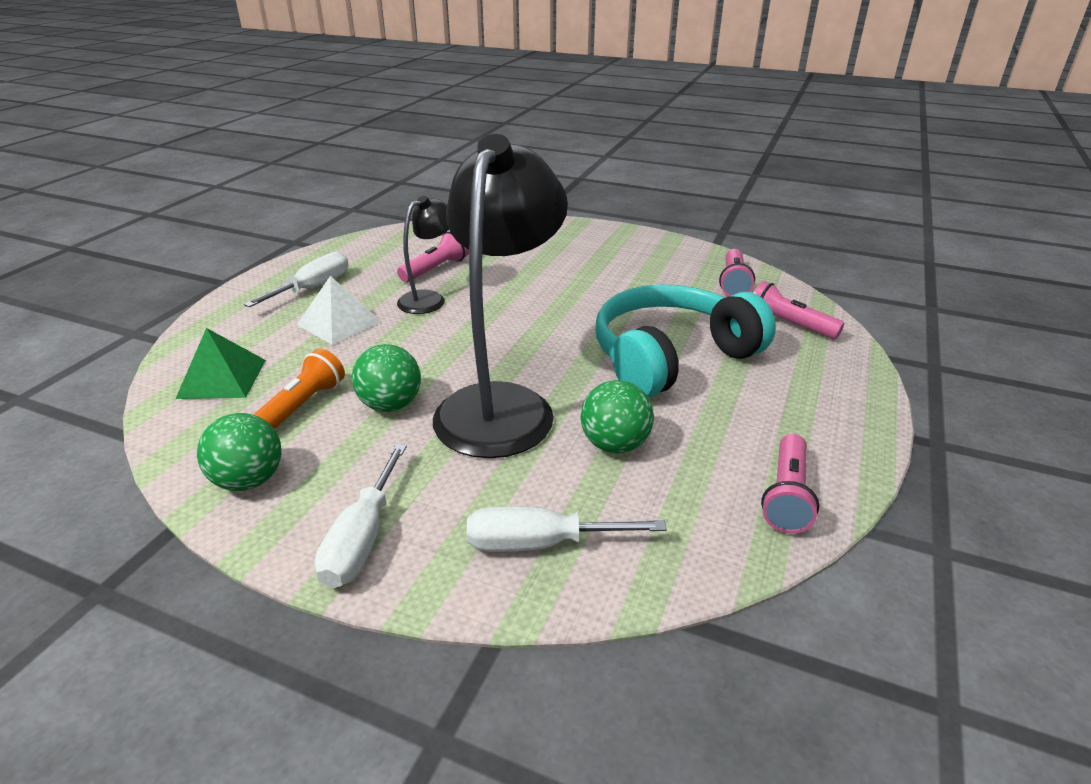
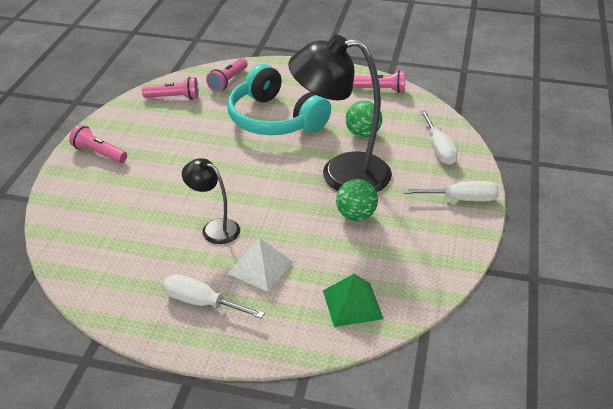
camera: 100 degrees left, 5 degrees up
green ball [197,413,282,491] -> none
orange flashlight [253,349,345,429] -> none
pink flashlight [397,232,469,282] -> pink flashlight moved to [69,125,127,163]

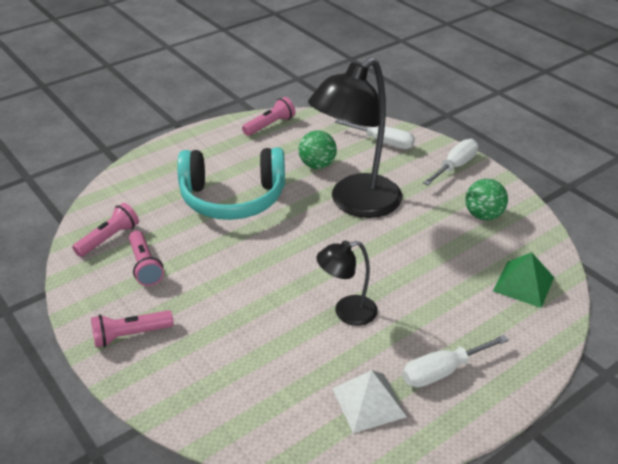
camera: 50 degrees left, 0 degrees up
pink flashlight [206,58,247,92] -> pink flashlight moved to [129,231,164,286]
white pyramid [228,237,293,292] -> white pyramid moved to [332,370,407,433]
green ball [336,179,378,221] -> green ball moved to [465,179,508,220]

